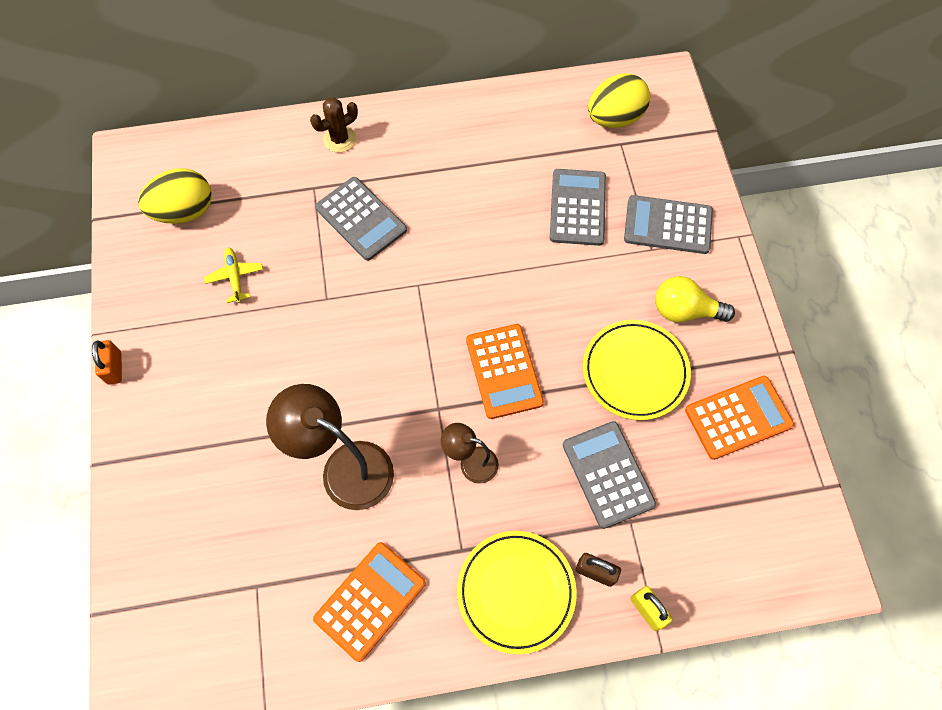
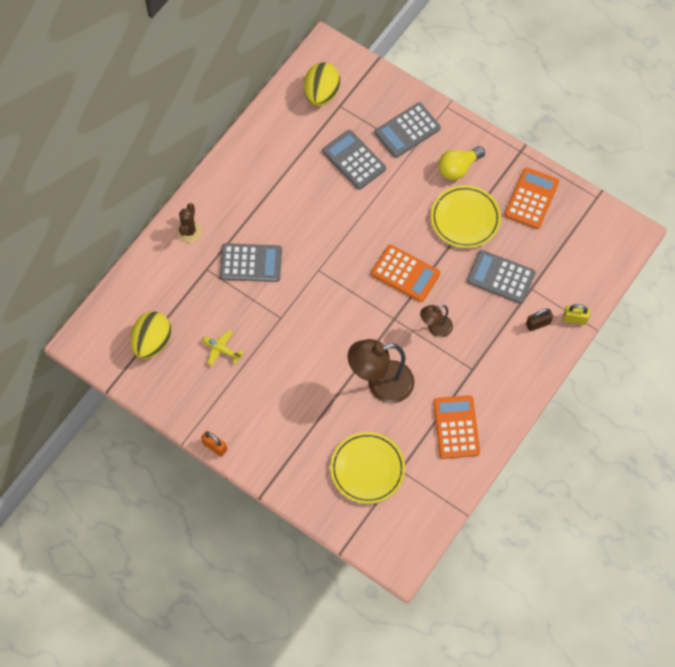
camera: 45 degrees left, 0 degrees up
yellow plate [457,531,576,654] -> yellow plate moved to [330,432,405,504]

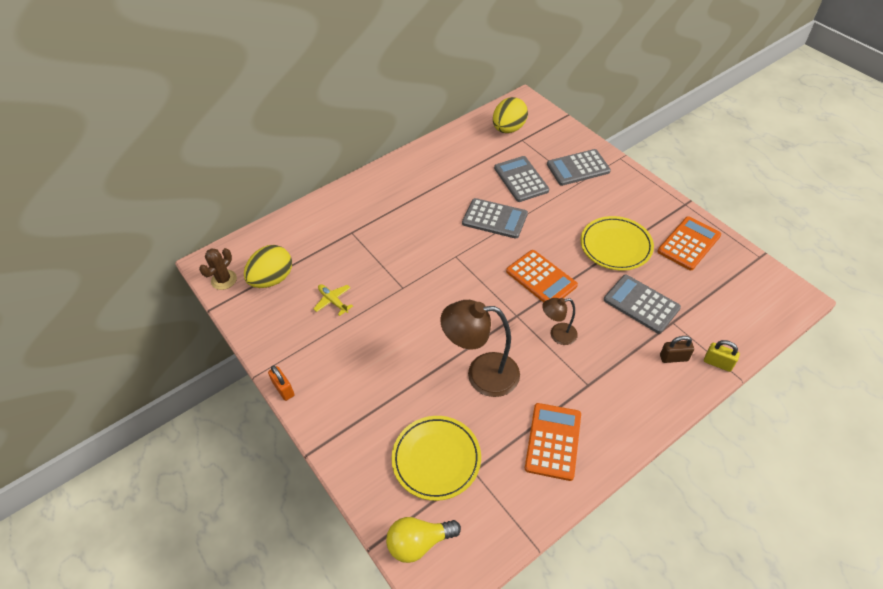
camera: 20 degrees right, 15 degrees down
brown cactus [177,203,202,242] -> brown cactus moved to [199,248,237,290]
grey calculator [220,243,282,282] -> grey calculator moved to [462,198,528,239]
yellow light bulb [438,146,485,180] -> yellow light bulb moved to [386,517,461,563]

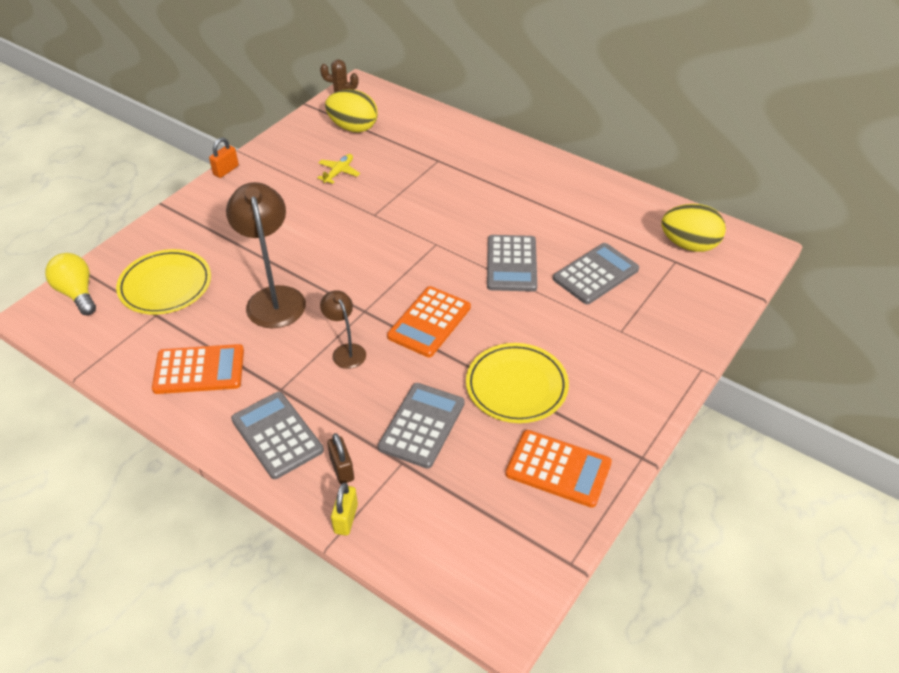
camera: 70 degrees right, 5 degrees down
grey calculator [547,149,611,186] -> grey calculator moved to [231,392,324,479]

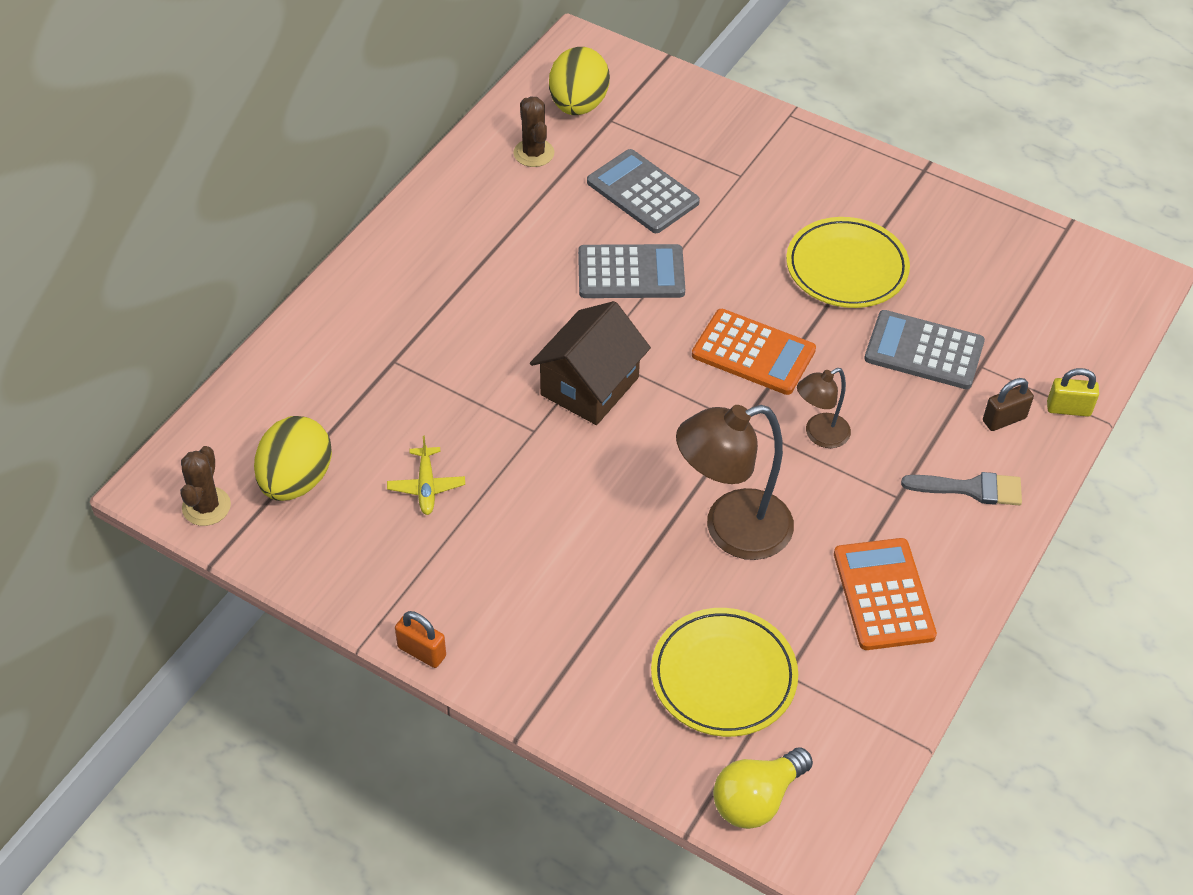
camera: 95 degrees left, 5 degrees up
grey calculator [231,392,324,479] -> grey brush [901,472,1022,505]
yellow plane [317,154,360,184] -> yellow plane turned 120 degrees counterclockwise [387,436,465,515]
orange calculator [505,430,612,508] -> none
none -> brown cactus [513,96,555,167]
none -> brown house [530,301,651,425]

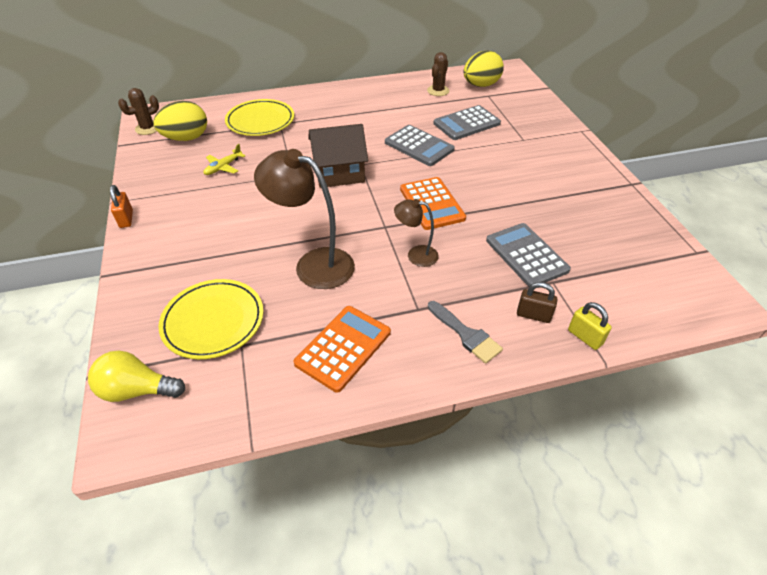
camera: 45 degrees right, 5 degrees down
grey calculator [587,149,700,233] -> grey calculator turned 120 degrees counterclockwise [434,105,501,140]
yellow plate [786,217,910,308] -> yellow plate moved to [225,99,294,136]

